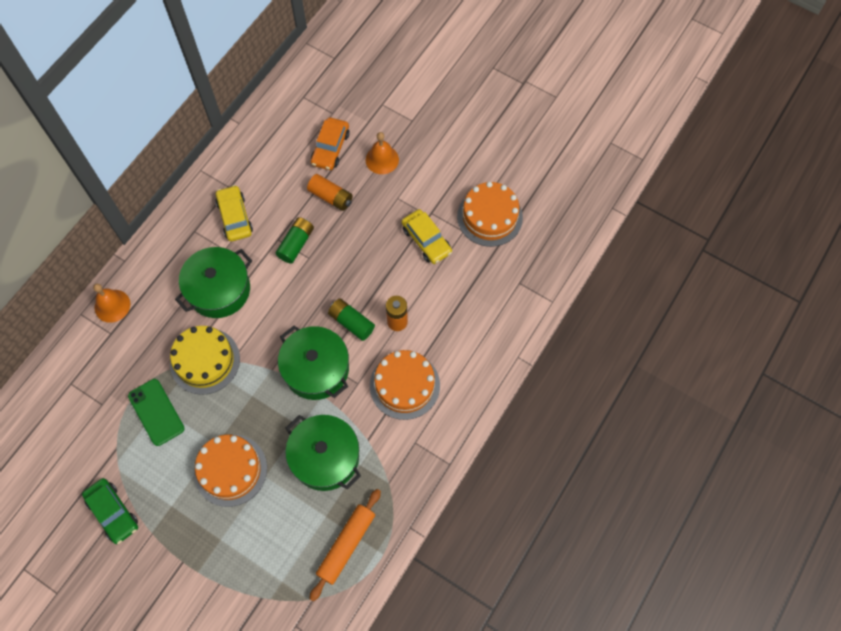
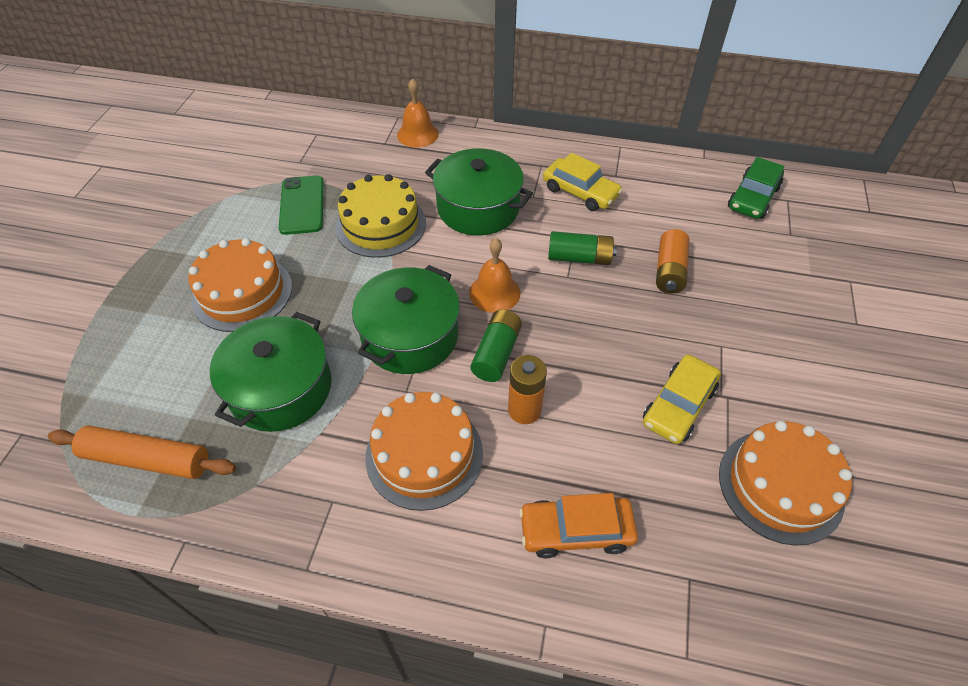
camera: 70 degrees right, 15 degrees down
green car [82,478,138,544] -> green car moved to [728,157,784,219]
green phone [128,379,184,446] -> green phone turned 45 degrees counterclockwise [279,176,324,235]
yellow car [215,185,253,242] -> yellow car turned 75 degrees clockwise [543,153,623,211]
orange car [311,118,350,170] -> orange car moved to [519,493,638,558]
orange bell [366,132,399,174] -> orange bell moved to [469,238,521,313]

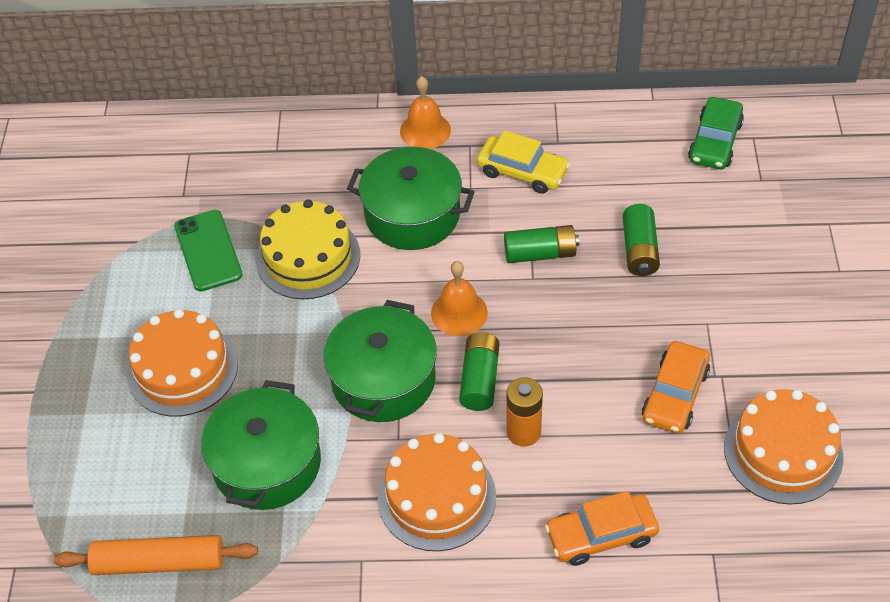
camera: 10 degrees left, 0 degrees up
orange bell [397,78,439,148] -> orange bell moved to [400,76,451,149]
yellow car [643,354,721,444] -> orange car [642,341,710,433]
orange battery [656,229,689,294] -> green battery [623,204,660,276]

